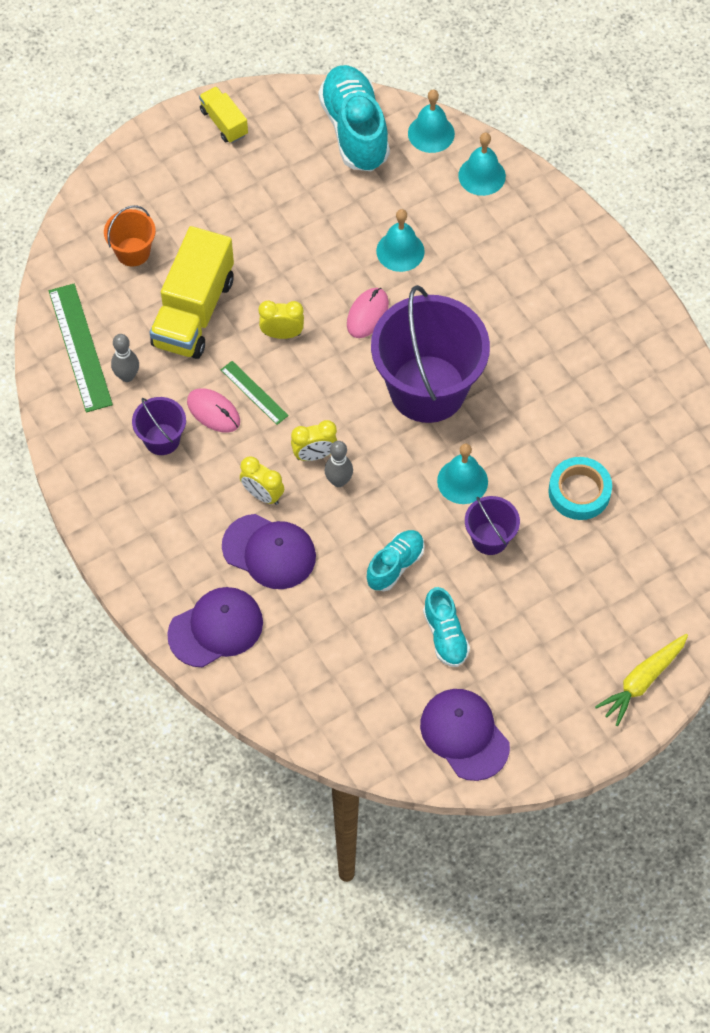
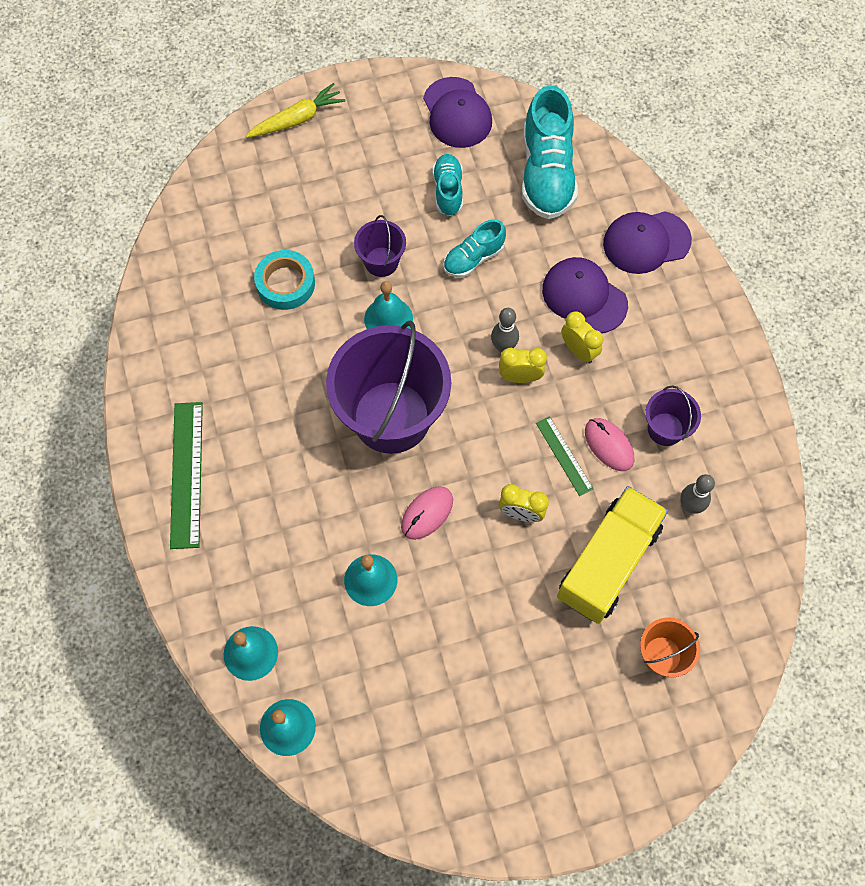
camera: 165 degrees left, 5 degrees up
green ruler [49,284,113,412] -> green ruler moved to [170,402,203,549]
yellow truck [199,86,248,143] -> none
turquoise shoe [318,65,390,171] -> turquoise shoe moved to [522,85,578,219]

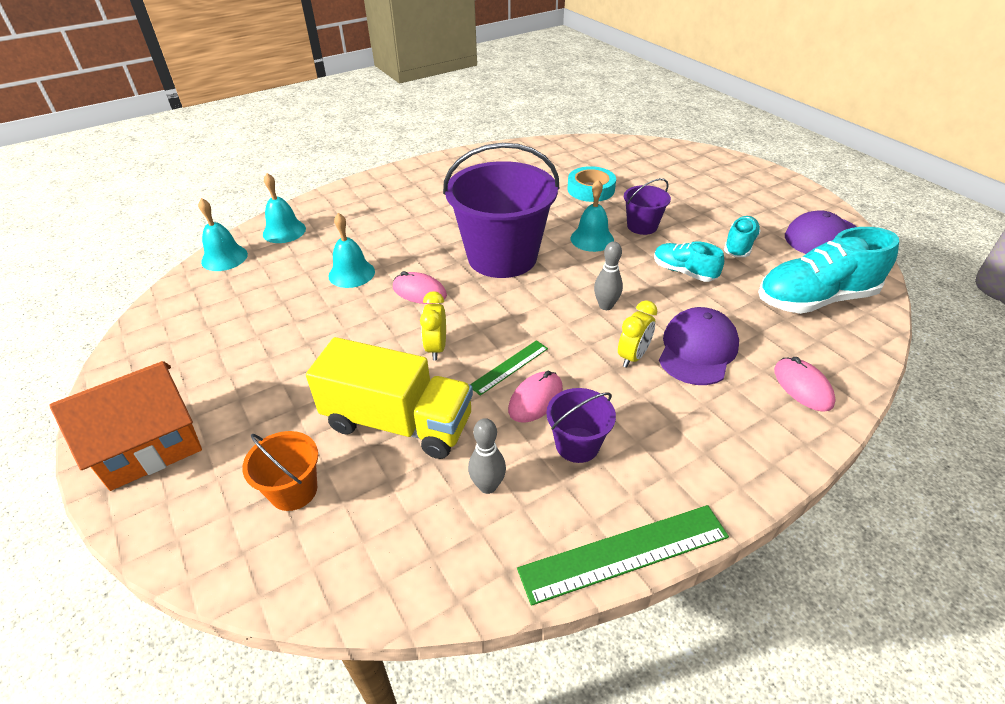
camera: 75 degrees right, 25 degrees down
green ruler [170,402,203,549] -> green ruler moved to [517,505,729,606]
yellow carrot [246,83,346,138] -> none
turquoise shoe [432,154,463,216] -> turquoise shoe turned 45 degrees counterclockwise [724,216,761,257]
yellow clock [499,348,547,383] -> none
purple cap [603,211,692,274] -> pink mouse [774,357,836,412]
none -> orange house [50,361,202,491]

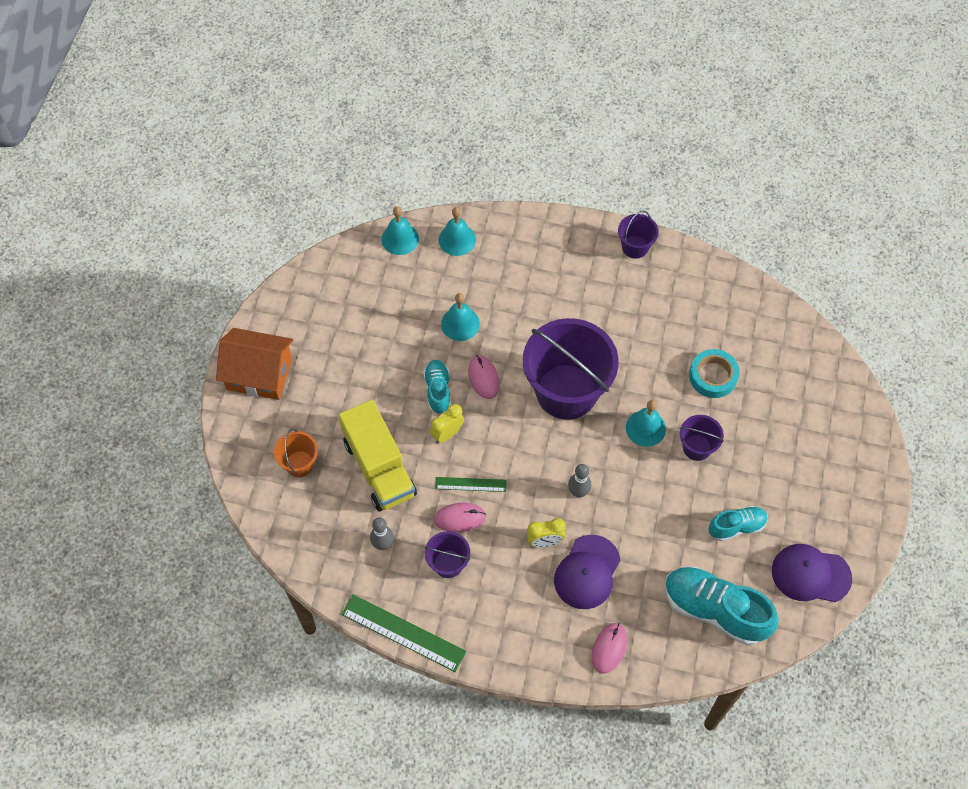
camera: 45 degrees right, 20 degrees up
turquoise shoe [654,241,724,282] -> turquoise shoe moved to [423,360,451,414]
purple cap [659,307,739,385] -> purple cap turned 135 degrees clockwise [554,535,620,609]
none -> purple bucket [618,211,659,259]

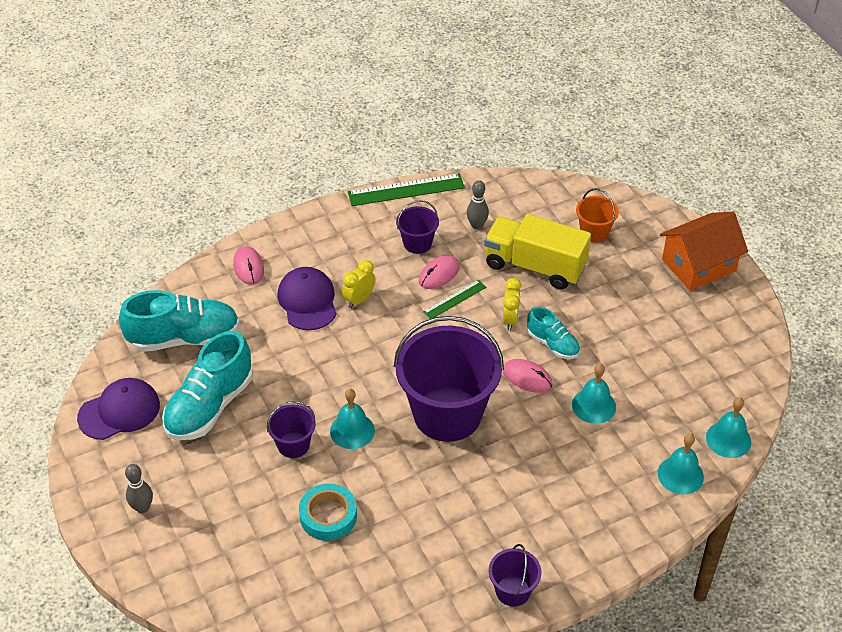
camera: 140 degrees right, 15 degrees down
grey bowling pin [568,464,591,498] -> grey bowling pin moved to [125,464,153,513]
turquoise shoe [709,506,768,541] -> turquoise shoe [162,331,253,440], size x1.80

